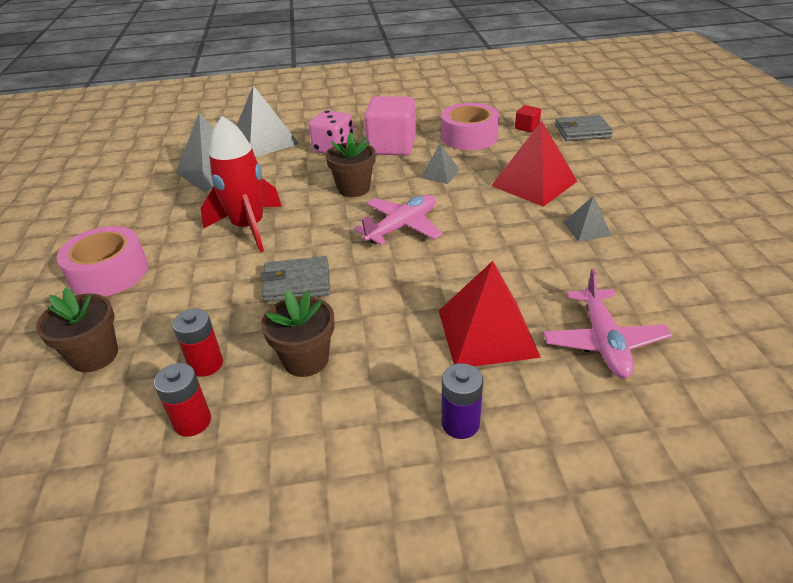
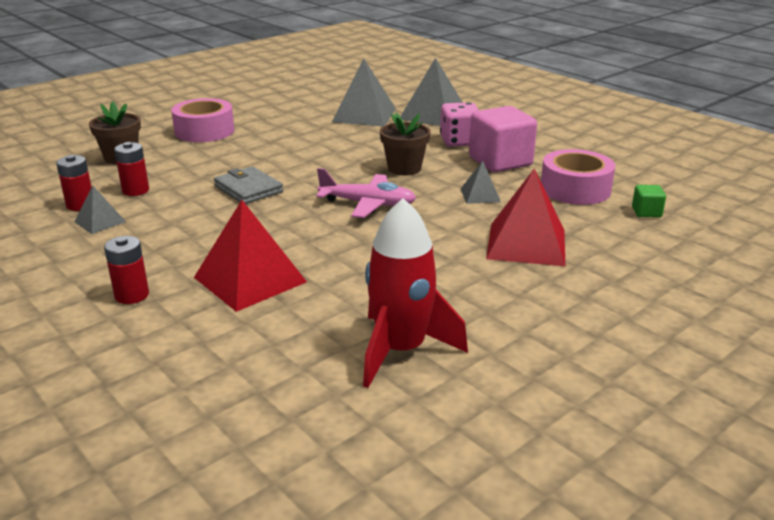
camera: 55 degrees right, 10 degrees down
red rocket [200,116,282,252] -> red rocket moved to [363,198,468,388]
brown flower pot [261,290,334,377] -> none
purple battery [441,363,483,439] -> red battery [104,236,149,304]
red cube [515,105,541,132] -> green cube [632,185,666,217]
pink plane [543,269,672,378] -> none
grey wallet [555,115,613,141] -> none
grey pyramid [563,196,612,242] -> grey pyramid moved to [74,186,126,234]

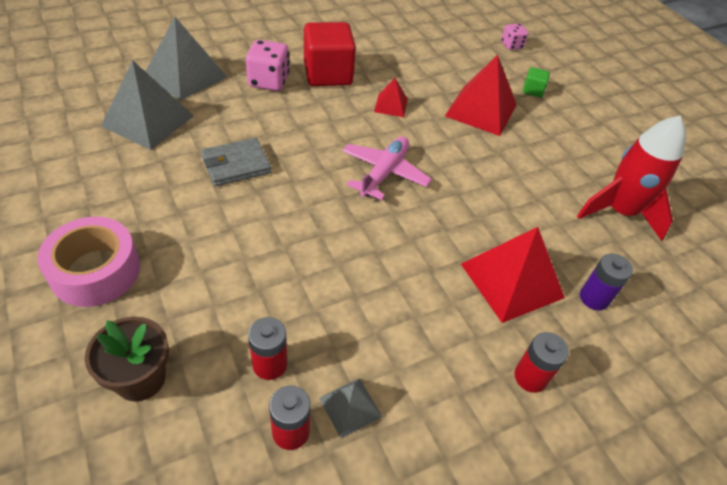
camera: 80 degrees left, 20 degrees up
grey wallet [214,166,283,204] -> grey wallet moved to [201,138,272,187]
brown flower pot [380,112,430,175] -> none
grey pyramid [461,161,501,204] -> red pyramid [374,78,408,117]
pink cube [469,106,537,172] -> red cube [304,22,356,86]
pink tape [541,149,615,205] -> none
green cube [632,185,666,217] -> green cube moved to [523,67,550,98]
none -> pink dice [501,24,528,50]
none -> purple battery [580,254,633,310]

